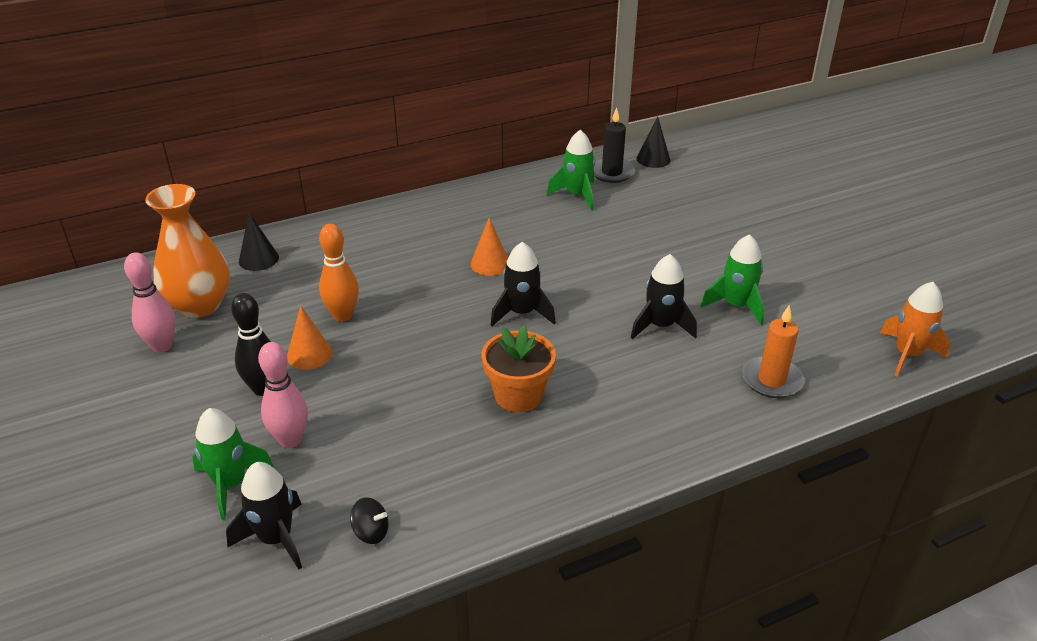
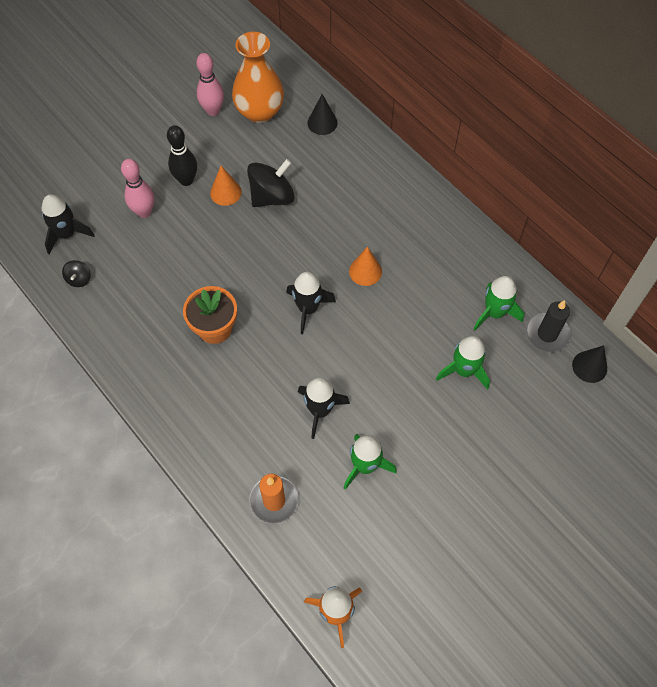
camera: 75 degrees right, 25 degrees up
green rocket [192,408,274,520] -> green rocket moved to [436,336,490,390]
orange bowling pin [319,224,359,322] -> black spinning top [247,159,295,207]

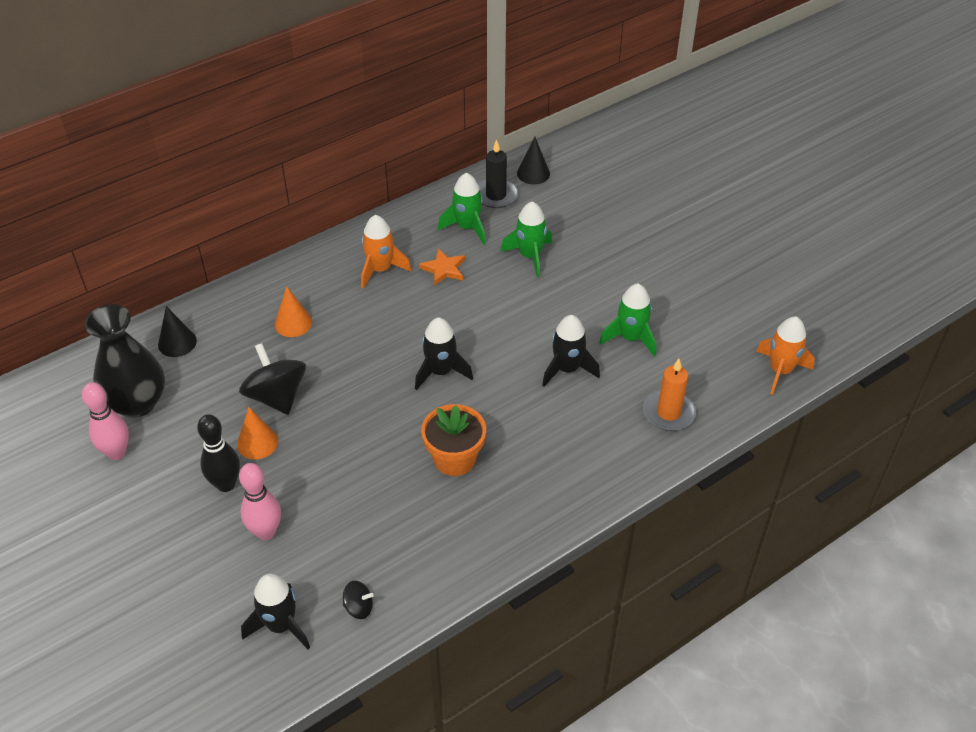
camera: 85 degrees left, 15 degrees down
orange vase [232,32,284,123] -> black vase [84,304,165,418]
orange cone [349,247,382,286] -> orange cone moved to [275,286,312,337]
none -> orange rocket [361,215,412,288]
none -> orange star [419,248,465,286]

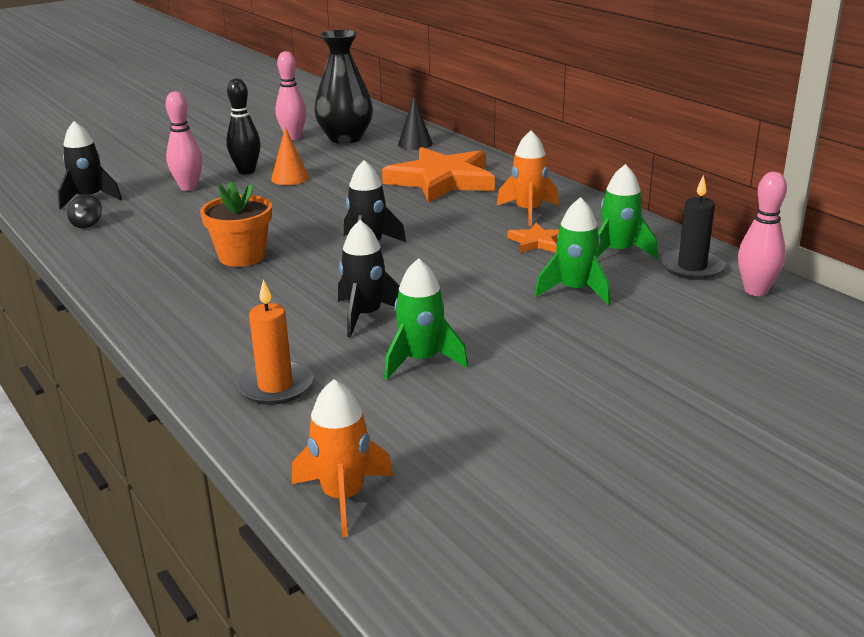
camera: 90 degrees right, 20 degrees down
black spinning top [239,343,306,415] -> none
orange cone [275,286,312,337] -> orange star [382,147,495,203]
black cone [517,137,550,184] -> pink bowling pin [738,172,787,296]

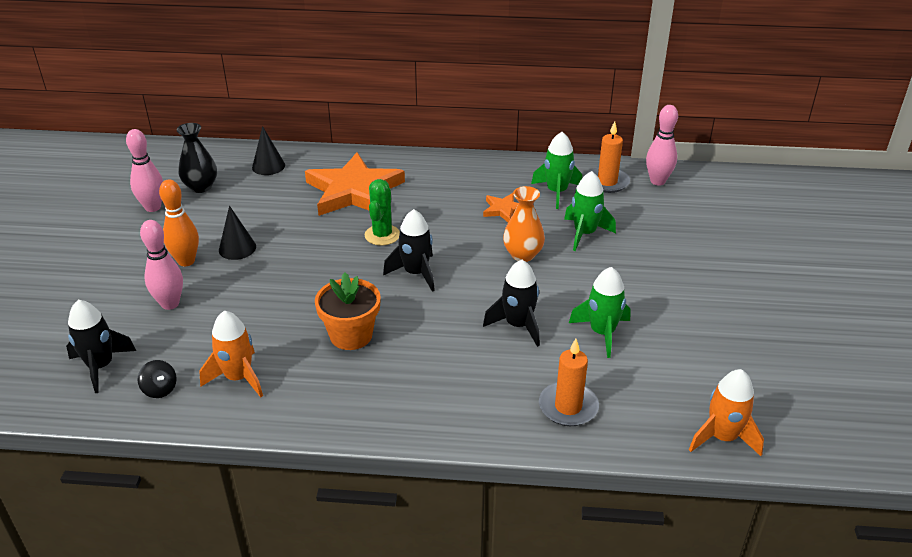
camera: 50 degrees left, 10 degrees up
black bowling pin [226,78,261,174] -> orange bowling pin [159,179,199,266]
orange cone [271,127,309,185] -> black cone [219,206,256,260]
black vase [314,30,373,144] -> black vase [177,123,217,193], size x0.65
orange rocket [497,130,559,226] -> orange rocket moved to [199,311,263,397]
black candle [661,175,725,280] -> orange candle [587,121,630,193]
none -> green cactus [365,179,400,246]
none -> orange vase [503,186,545,262]

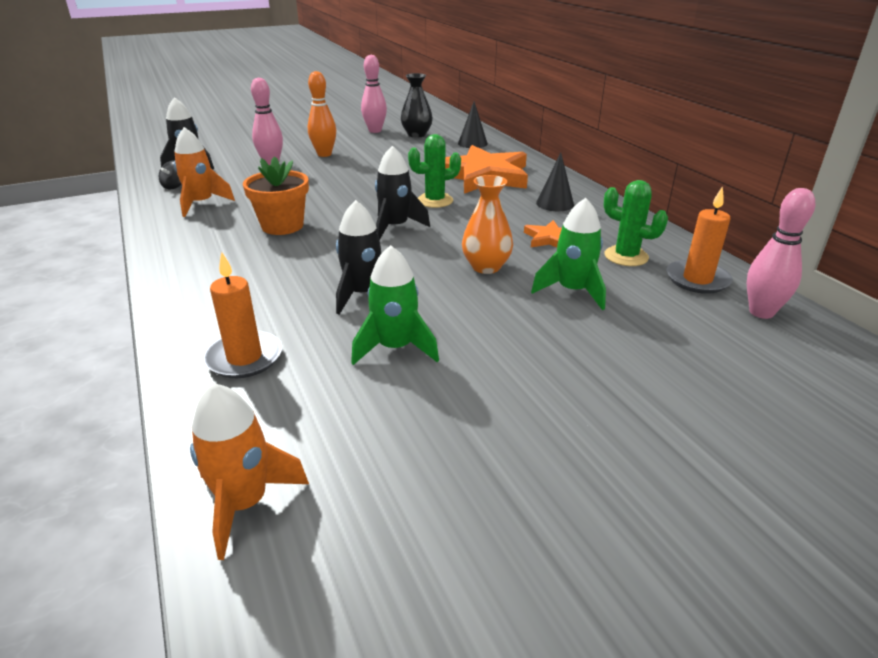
camera: 60 degrees right, 5 degrees down
black cone [219,206,256,260] -> black cone moved to [536,153,574,211]
green rocket [531,132,582,209] -> green cactus [603,180,668,266]

